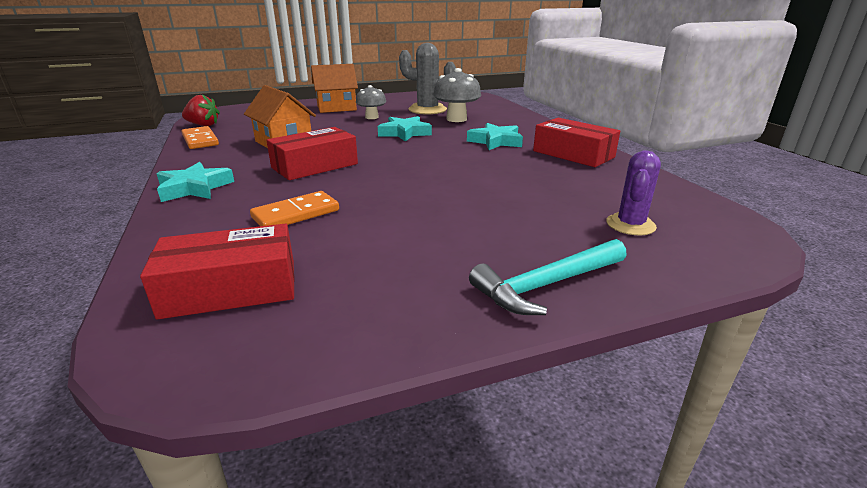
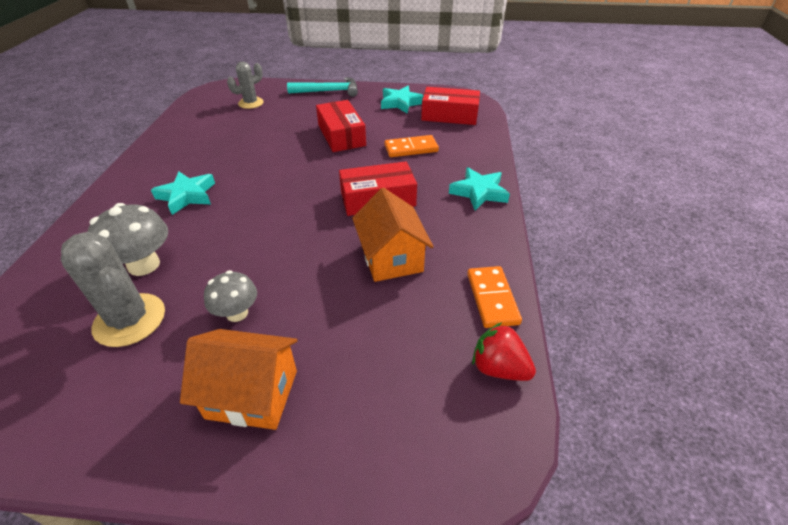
camera: 155 degrees left, 15 degrees up
turquoise star [378,116,432,142] -> turquoise star moved to [381,86,424,114]
red box [533,118,620,167] -> red box moved to [316,100,366,152]
purple cactus [606,151,661,235] -> grey cactus [227,62,264,109]

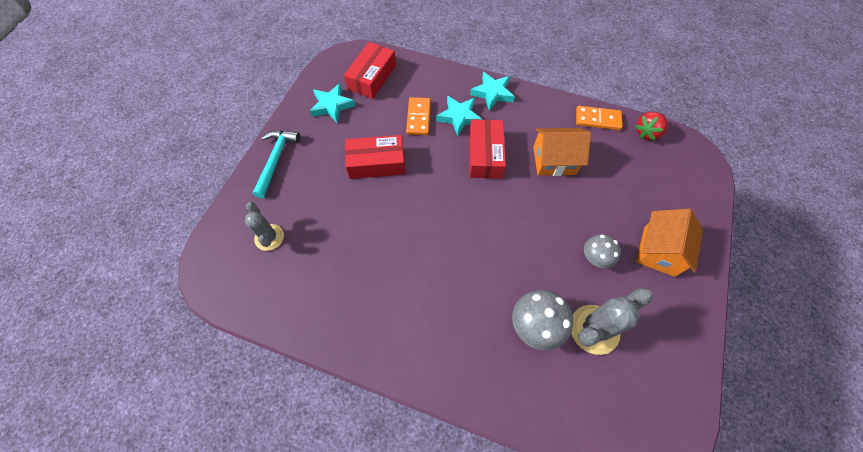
camera: 75 degrees left, 20 degrees up
turquoise star [151,171,215,215] -> turquoise star moved to [436,96,482,136]

